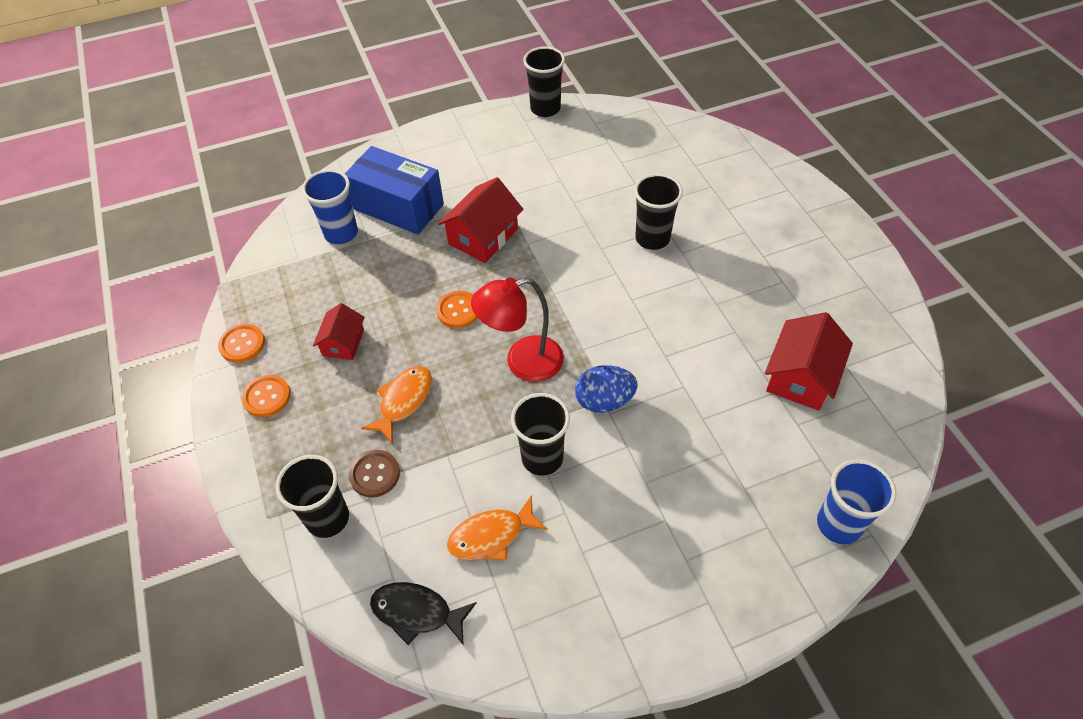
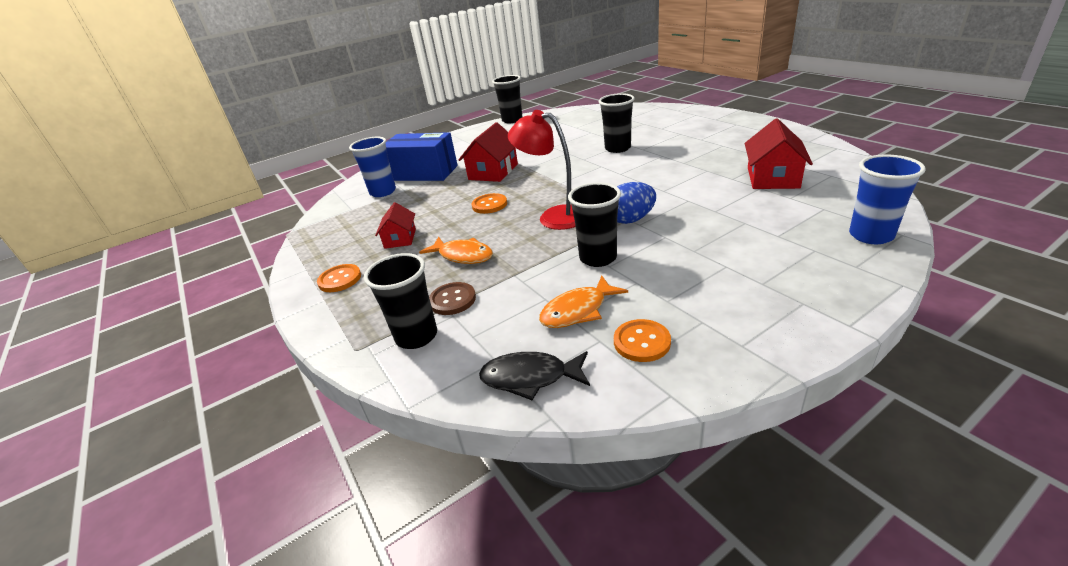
camera: 10 degrees left, 20 degrees down
orange button [218,324,265,363] -> orange button moved to [614,319,671,362]
orange fish [361,366,432,444] -> orange fish turned 105 degrees clockwise [419,236,493,264]
red lamp [471,277,564,382] -> red lamp turned 60 degrees clockwise [508,110,576,230]

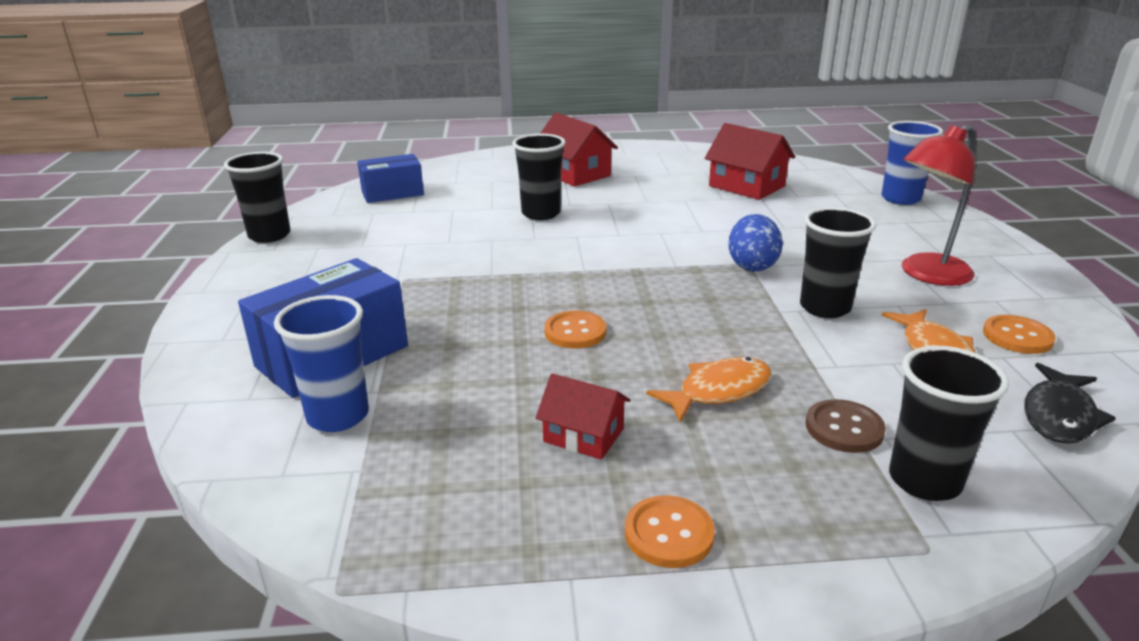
camera: 65 degrees left, 5 degrees down
red house [459,122,518,182] -> red house moved to [540,112,618,187]
red lamp [508,110,576,230] -> red lamp moved to [902,125,975,286]
none -> blue box [357,154,424,203]

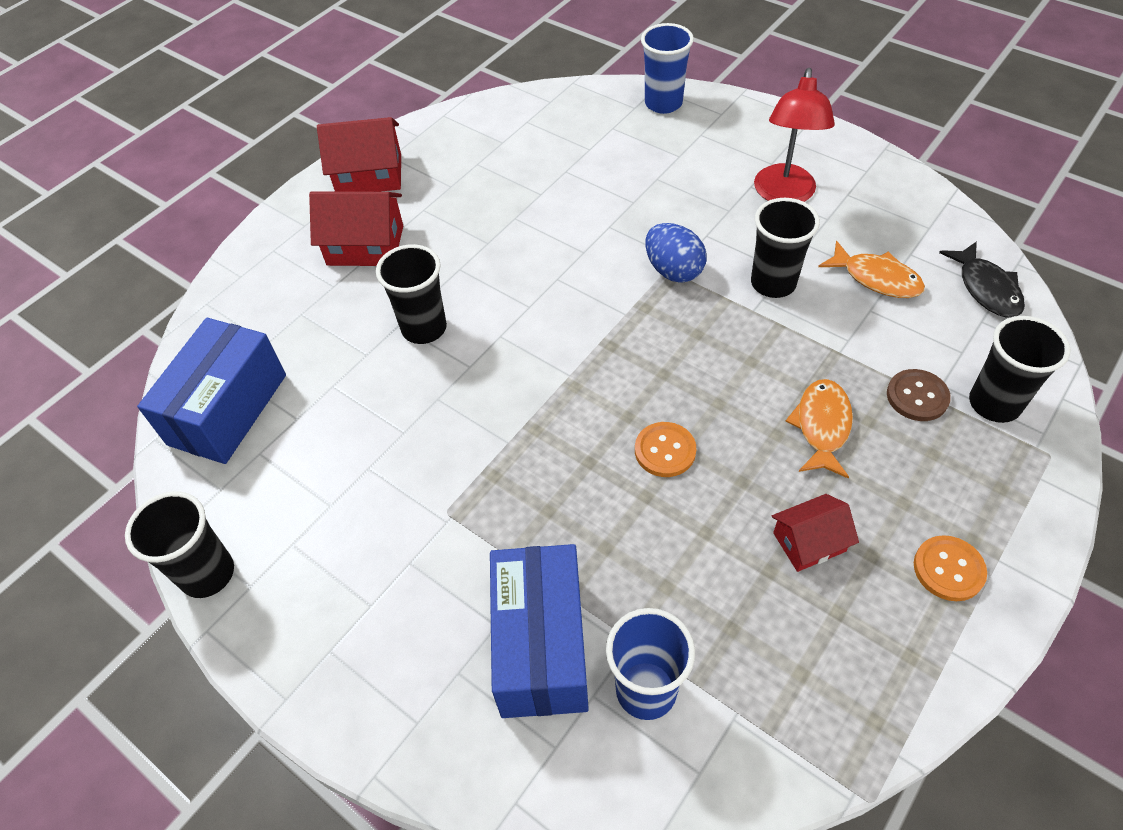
camera: 45 degrees left, 25 degrees up
blue box [357,154,424,203] -> blue box [137,318,286,464], size x1.53
red house [705,123,795,200] -> red house moved to [317,117,401,192]
orange button [983,315,1056,354] -> none

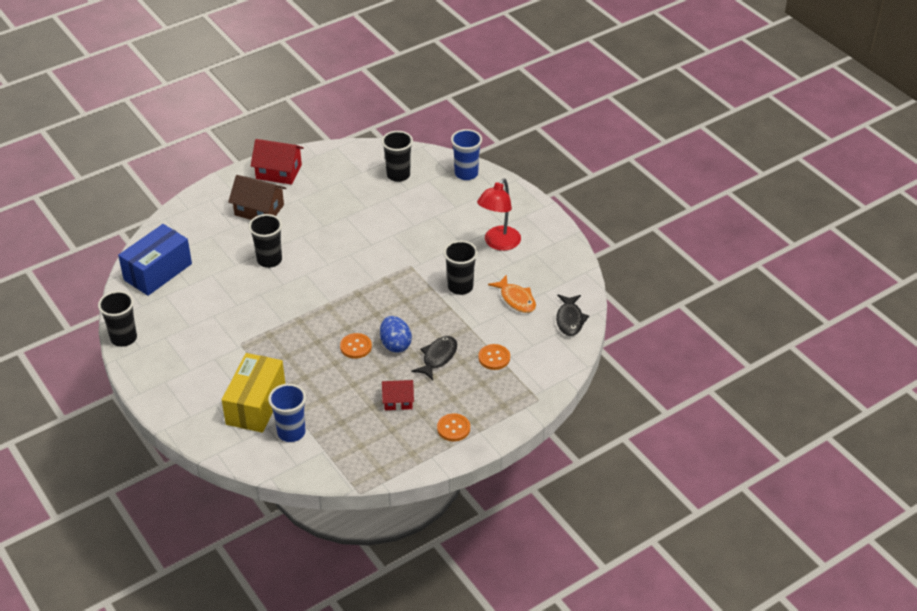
camera: 15 degrees right, 10 degrees down
red house [309,192,403,266] -> brown house [228,175,286,220]
blue box [490,544,589,718] -> yellow box [222,353,285,433]
blue egg [645,223,707,283] -> blue egg moved to [380,316,412,353]
orange fish [786,379,853,479] -> black fish [412,336,457,380]
brown button [887,369,951,421] -> orange button [478,344,510,370]
black cup [969,316,1071,423] -> black cup moved to [382,131,413,182]

